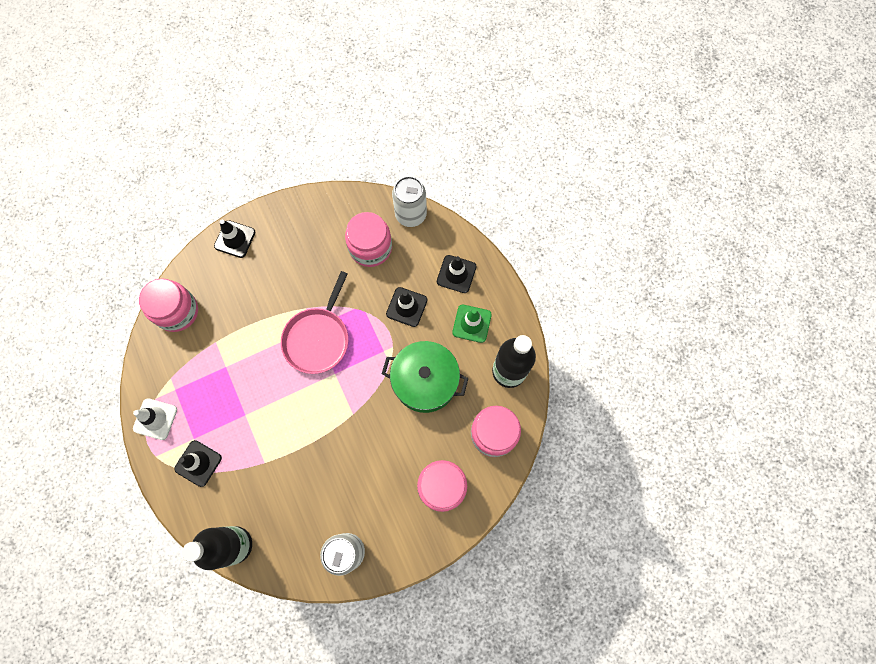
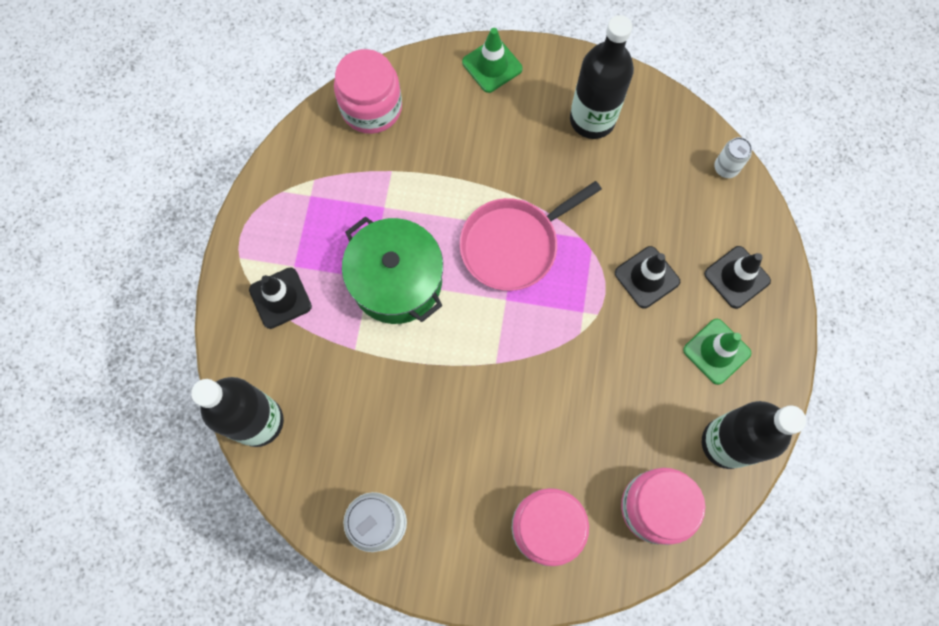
camera: 35 degrees right, 0 degrees up
white traffic cone [133,398,177,440] -> none
black traffic cone [214,220,255,258] -> green traffic cone [462,28,523,93]
pink jar [345,212,392,267] -> none
green pot [382,341,469,413] -> green pot moved to [342,216,443,324]
white can [392,176,427,227] -> white can [714,137,752,178], size x0.56
none -> black bottle [570,15,634,139]

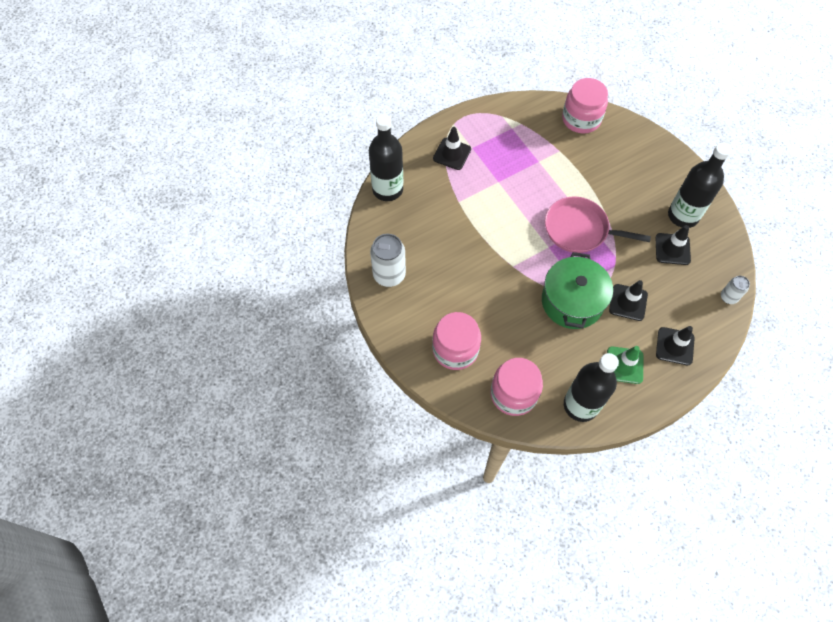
camera: 50 degrees right, 10 degrees down
green pot [342,216,443,324] -> green pot moved to [542,252,613,329]
green traffic cone [462,28,523,93] -> none
none -> black traffic cone [656,225,691,265]

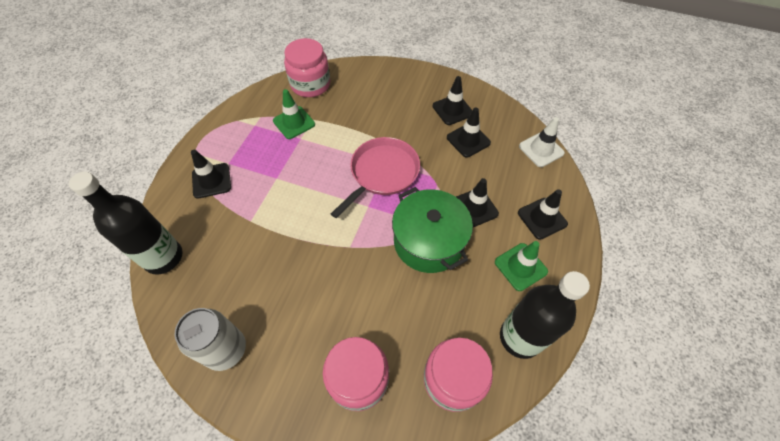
camera: 40 degrees left, 5 degrees down
pink pan [545,197,651,253] -> pink pan turned 150 degrees clockwise [331,137,420,219]
black bottle [668,142,732,228] -> black traffic cone [432,76,472,125]
white can [721,276,750,304] -> white traffic cone [519,117,565,167]
none -> green traffic cone [273,89,315,139]

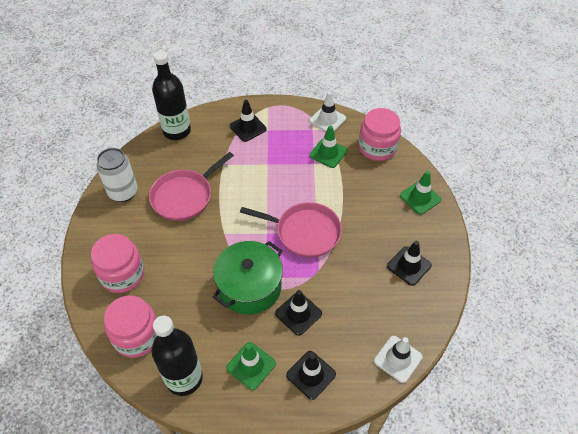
camera: 70 degrees right, 5 degrees down
black traffic cone [447,107,491,158] -> none
none -> pink pan [149,152,234,221]
none -> white traffic cone [309,92,346,132]
none -> green traffic cone [400,171,441,215]

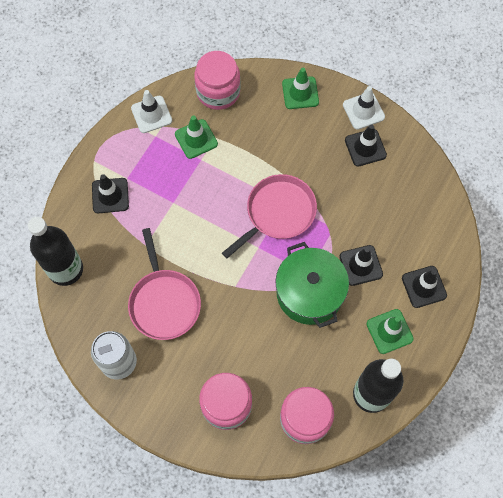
camera: 60 degrees left, 15 degrees up
white traffic cone [374,336,423,383] -> white traffic cone moved to [343,86,385,130]

